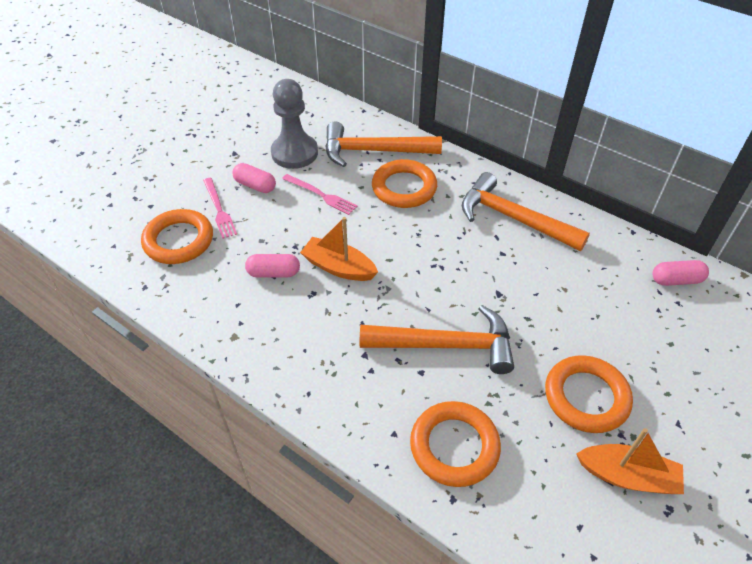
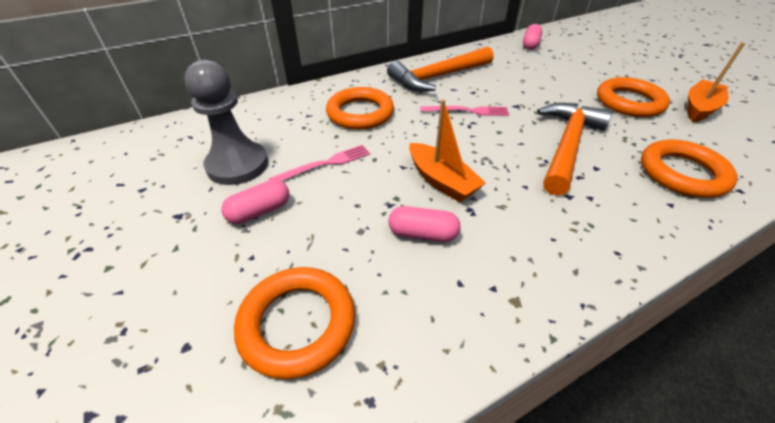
camera: 65 degrees left, 5 degrees down
pink fork [203,178,237,239] -> pink fork moved to [420,106,509,116]
pink capsule [245,254,300,277] -> pink capsule turned 75 degrees clockwise [389,206,460,242]
orange boat [300,217,378,281] -> orange boat turned 90 degrees counterclockwise [409,99,486,202]
orange hammer [325,122,442,167] -> none

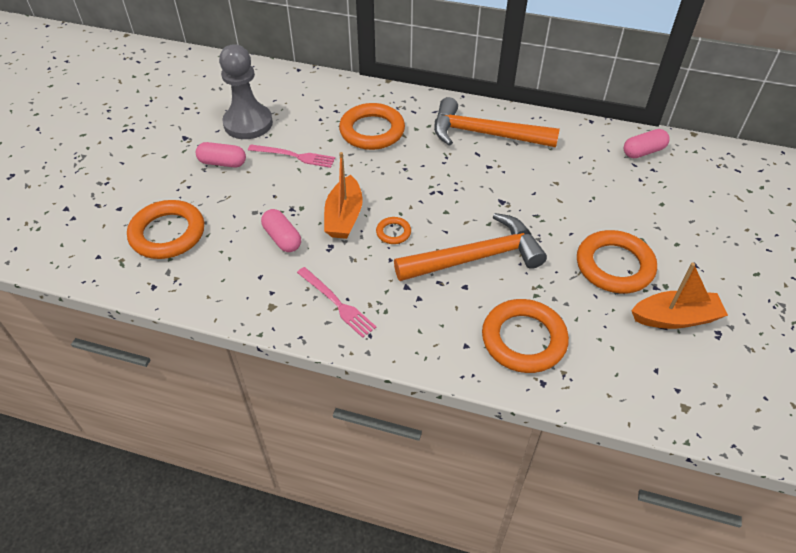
camera: 45 degrees right, 5 degrees up
pink fork [420,106,509,116] -> pink fork moved to [297,267,376,338]
none -> orange ring [376,217,411,244]

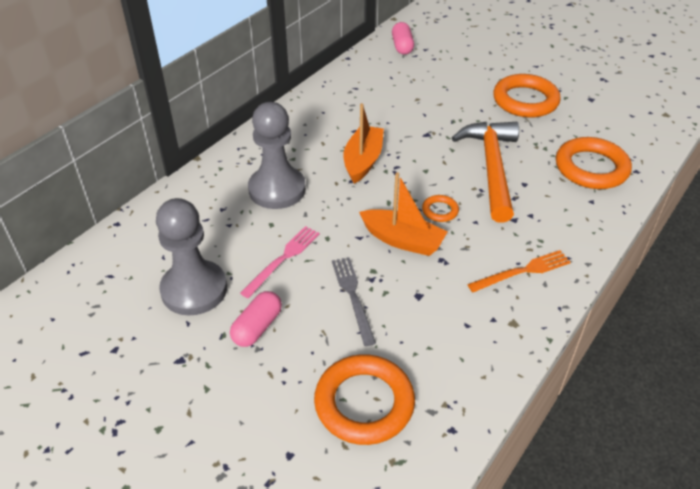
camera: 70 degrees left, 5 degrees down
pink capsule [261,209,301,252] -> none
pink fork [297,267,376,338] -> orange fork [467,250,571,292]
orange ring [339,103,405,150] -> grey pawn [248,102,306,209]
orange hammer [434,97,560,147] -> none
orange boat [631,263,728,329] -> orange boat moved to [344,103,384,184]
none -> grey fork [332,257,376,346]

